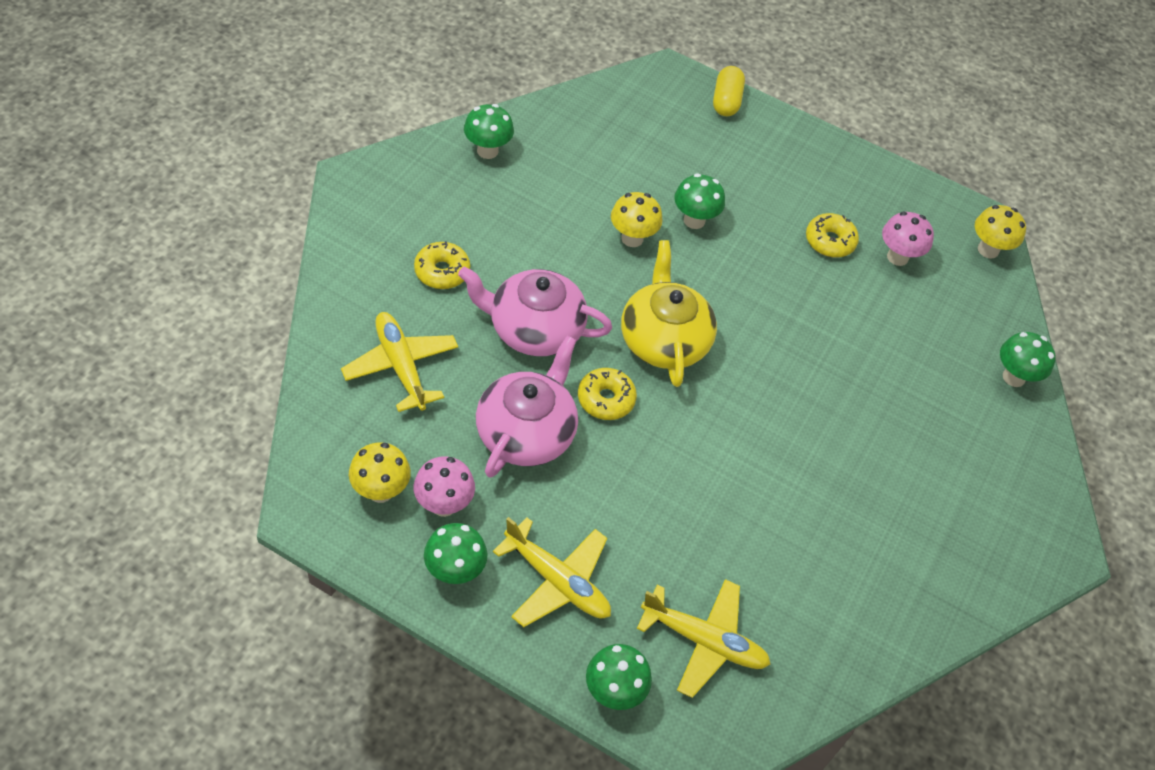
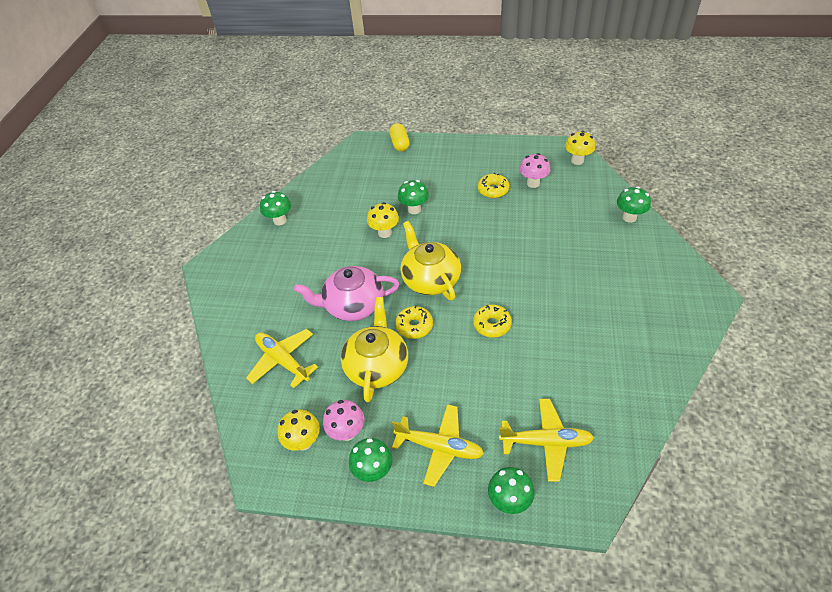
camera: 10 degrees left, 5 degrees down
yellow donut [414,241,470,289] -> yellow donut moved to [473,305,512,338]
pink teapot [476,336,578,478] -> yellow teapot [341,297,408,403]

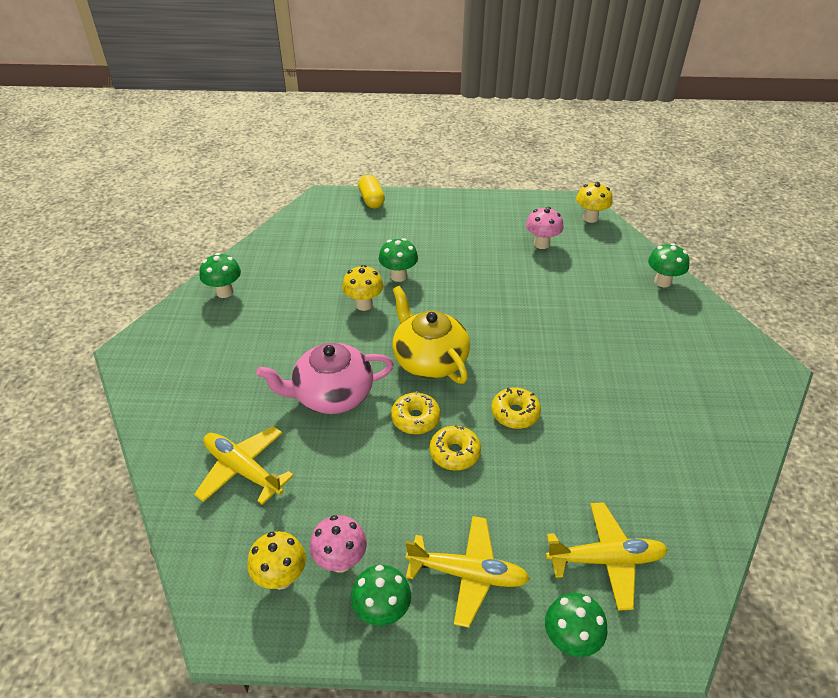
camera: 10 degrees left, 5 degrees down
yellow teapot [341,297,408,403] -> none
yellow donut [478,173,509,198] -> yellow donut moved to [429,425,481,471]

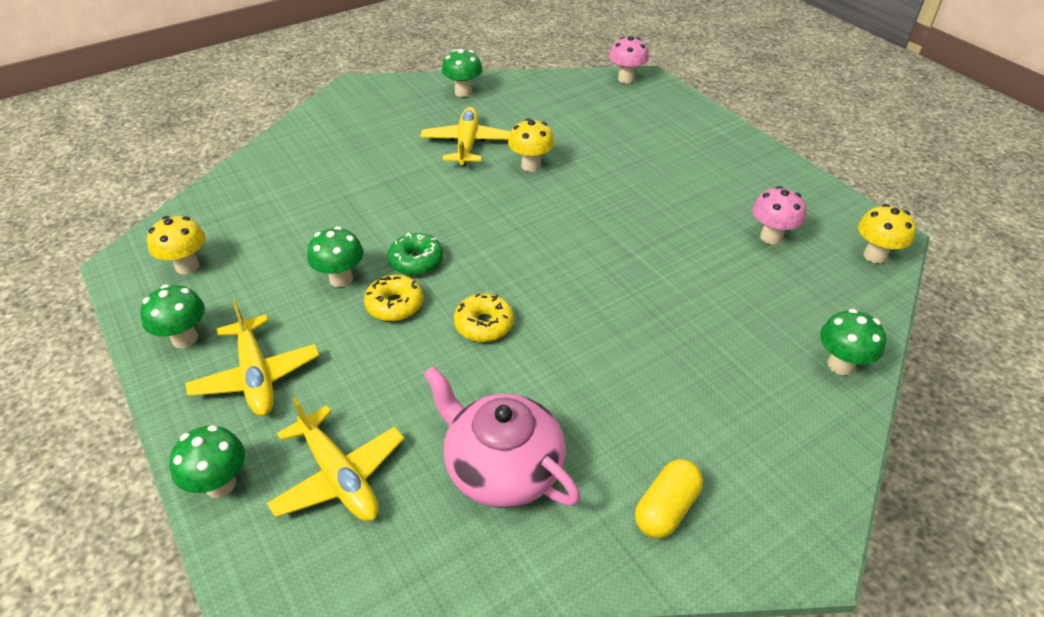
camera: 55 degrees right, 0 degrees up
yellow plane [194,426,294,505] -> yellow plane moved to [420,107,511,166]
pink teapot [256,343,394,414] -> pink teapot moved to [423,366,580,508]
pink mushroom [310,515,367,573] -> pink mushroom moved to [609,36,649,83]
yellow capsule [358,175,385,208] -> yellow capsule moved to [635,459,703,538]
green mushroom [379,238,418,282] -> green mushroom moved to [307,226,363,287]
yellow donut [391,391,441,434] -> green donut [388,233,443,276]
yellow teapot [393,286,470,384] -> none

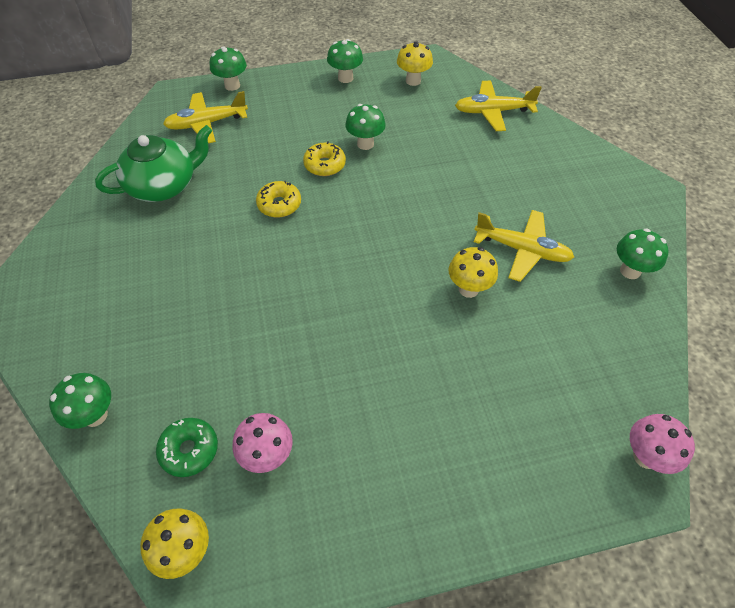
camera: 110 degrees right, 10 degrees up
yellow plane [185,300,319,416] -> yellow plane moved to [455,81,542,131]
green donut [388,233,443,276] -> green donut moved to [156,418,218,477]
pink teapot [423,366,580,508] -> green teapot [95,125,212,202]
yellow capsule [635,459,703,538] -> none

